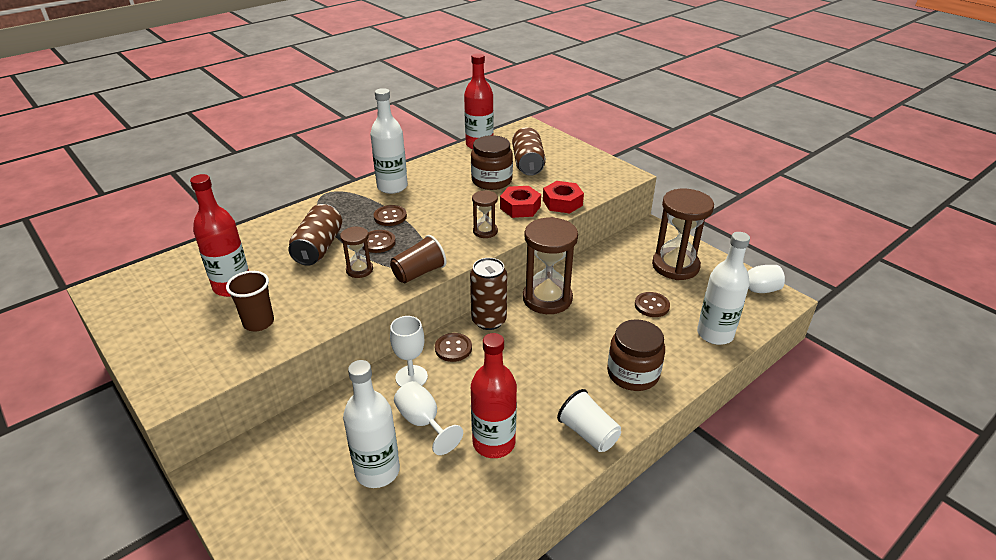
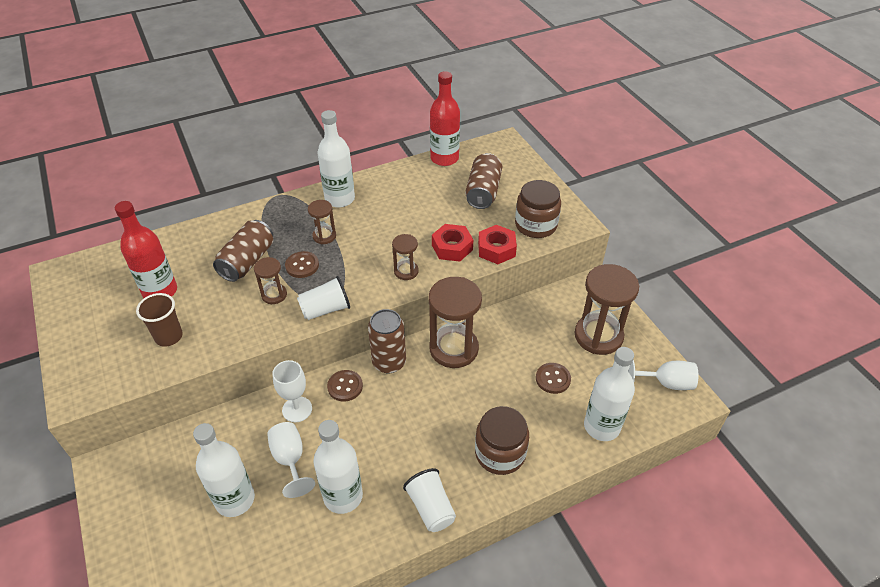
camera: 15 degrees right, 10 degrees up
brown button [374,205,407,226] -> brown hourglass [308,200,336,244]
brown cup [390,235,447,283] -> white cup [297,276,350,320]
brown jar [471,135,513,190] -> brown jar moved to [515,180,561,238]
red bottle [471,333,517,458] -> white bottle [313,420,363,514]

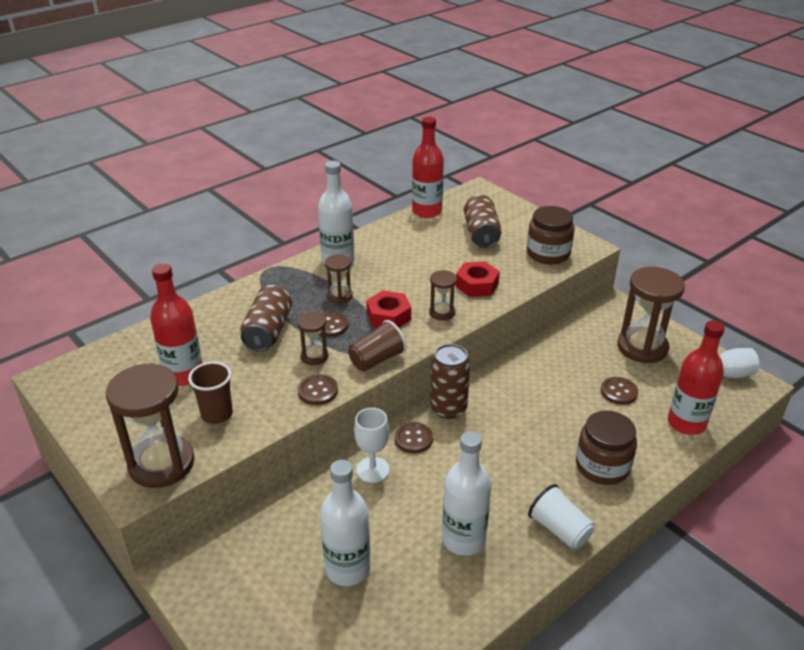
camera: 15 degrees left, 10 degrees down
white goblet [267,422,315,498] -> none
white cup [297,276,350,320] -> brown cup [348,320,406,371]
brown hourglass [429,277,482,368] -> brown hourglass moved to [106,363,194,488]
red nut [478,225,517,264] -> red nut moved to [366,290,411,328]
white bottle [584,347,635,441] -> red bottle [668,320,725,435]
none -> brown button [298,374,338,405]

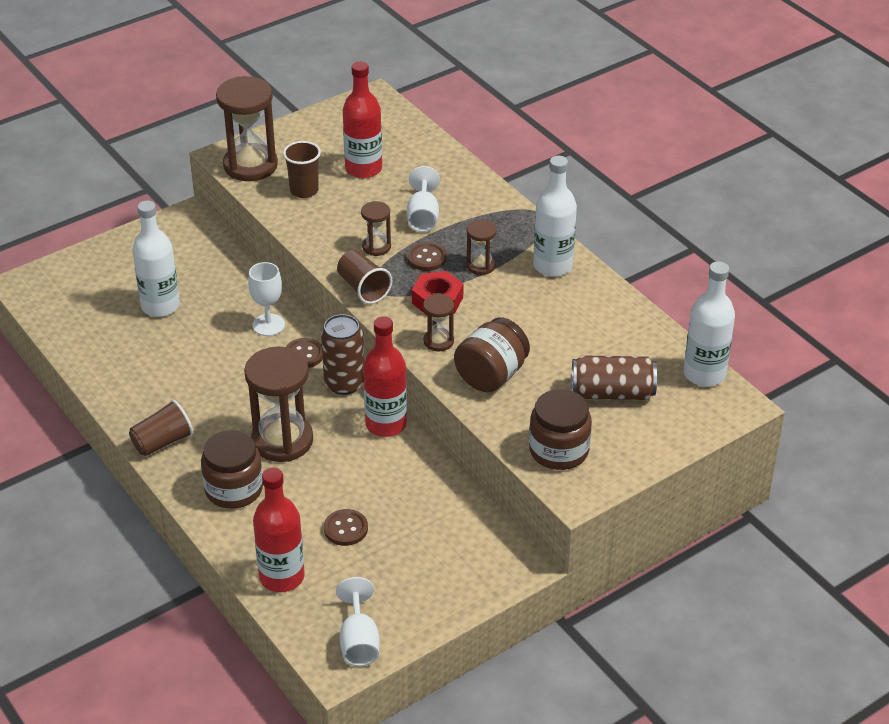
camera: 95 degrees right, 5 degrees up
brown can [240,285,292,352] -> white goblet [407,166,440,232]
brown button [298,374,338,405] -> none
red bottle [412,117,444,218] -> red bottle moved to [363,317,407,437]
white bottle [442,431,491,556] -> white bottle moved to [684,261,735,387]
red nut [455,261,500,297] -> brown jar [454,318,530,392]
white cup [528,484,595,549] -> brown cup [129,399,194,456]
brown hourglass [617,267,685,363] -> brown hourglass moved to [244,347,313,462]

